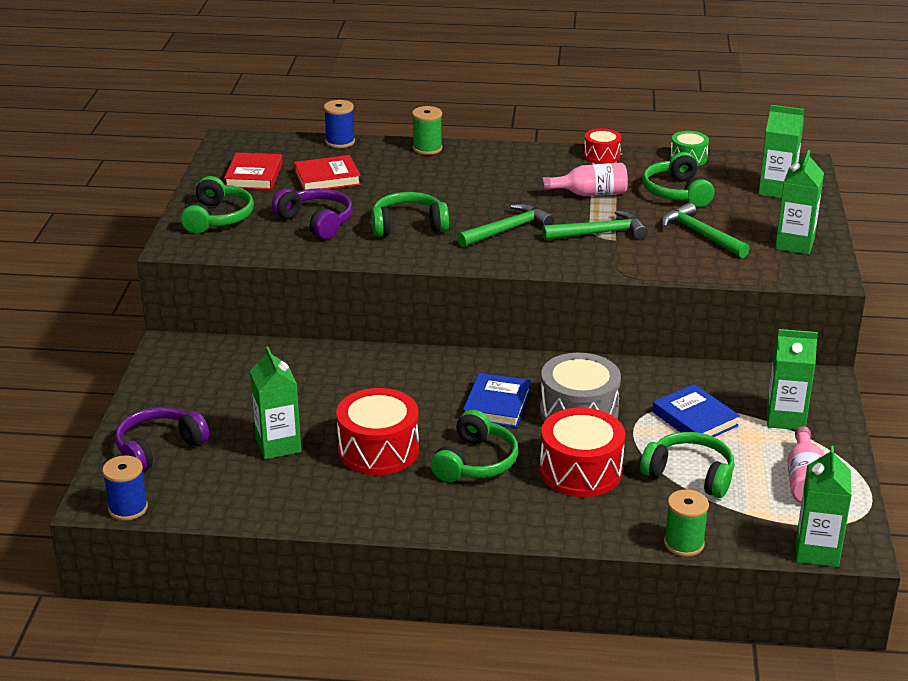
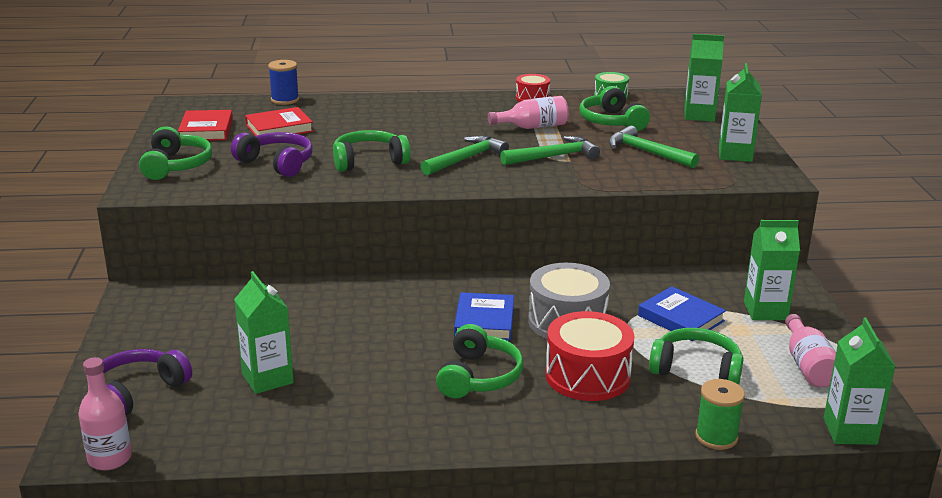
camera: 10 degrees left, 5 degrees down
blue spool [102,455,148,521] -> pink bottle [79,357,132,471]
red drum [336,388,419,475] -> none
green spool [412,106,442,155] -> none

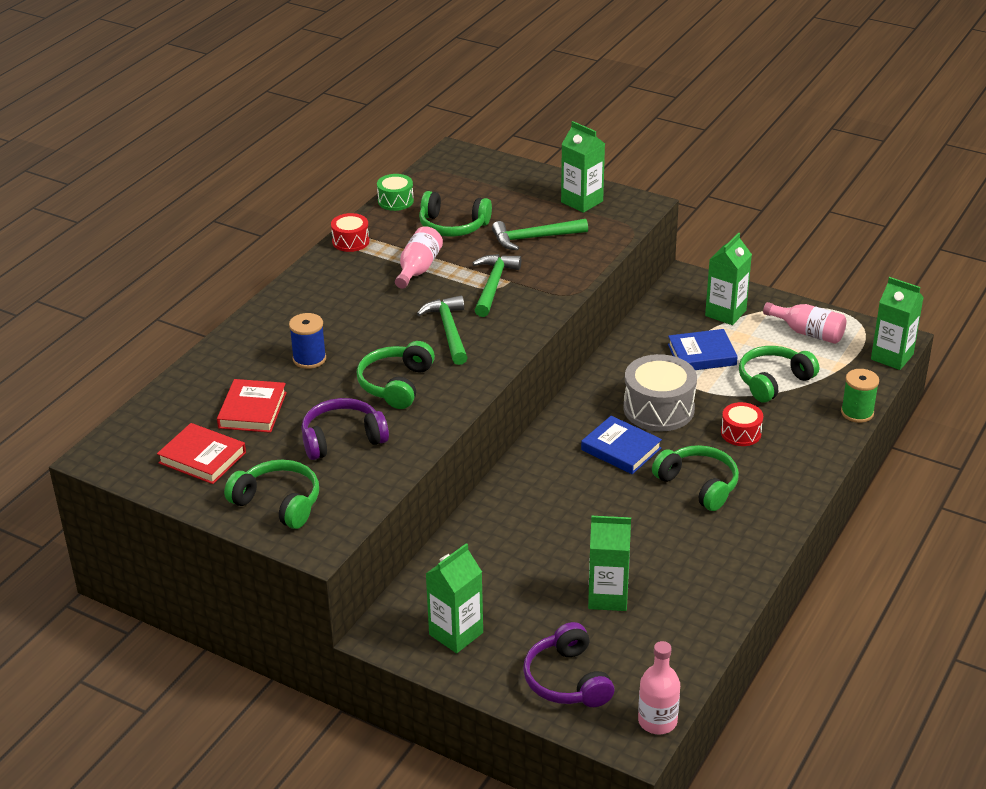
camera: 55 degrees left, 10 degrees up
blue spool [268,60,299,105] -> blue spool moved to [289,313,326,369]
red drum [545,311,634,401] -> red drum [721,402,763,446], size x0.56
green carton [684,34,724,122] -> green carton moved to [426,543,483,653]

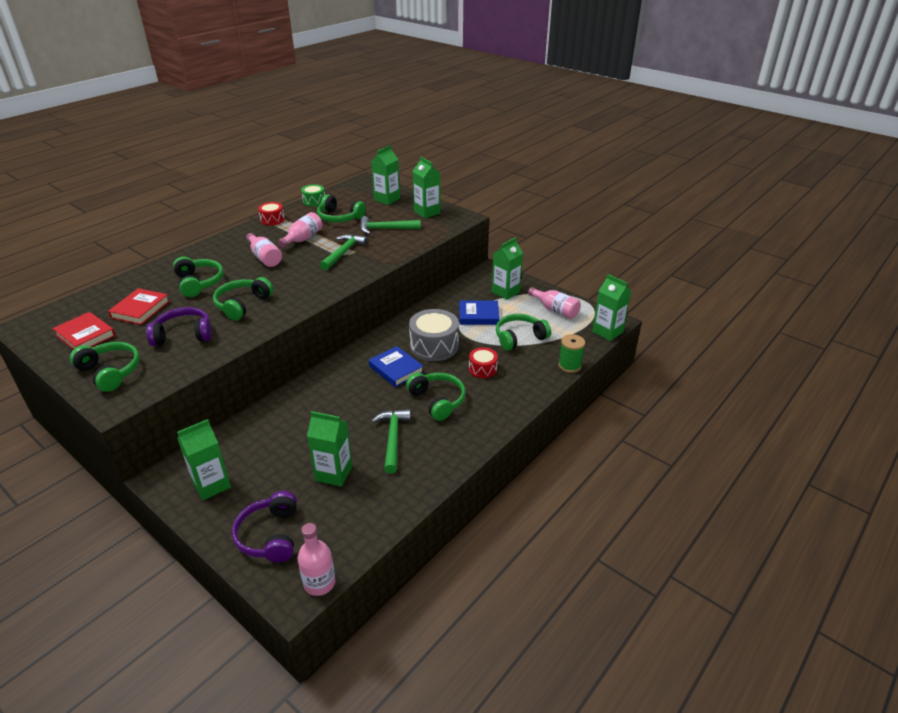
camera: 10 degrees right, 0 degrees up
blue spool [289,313,326,369] -> green headphones [173,257,224,297]
green hammer [417,295,468,365] -> green hammer moved to [372,409,411,474]
none -> pink bottle [246,233,282,267]
none -> green carton [371,145,400,205]

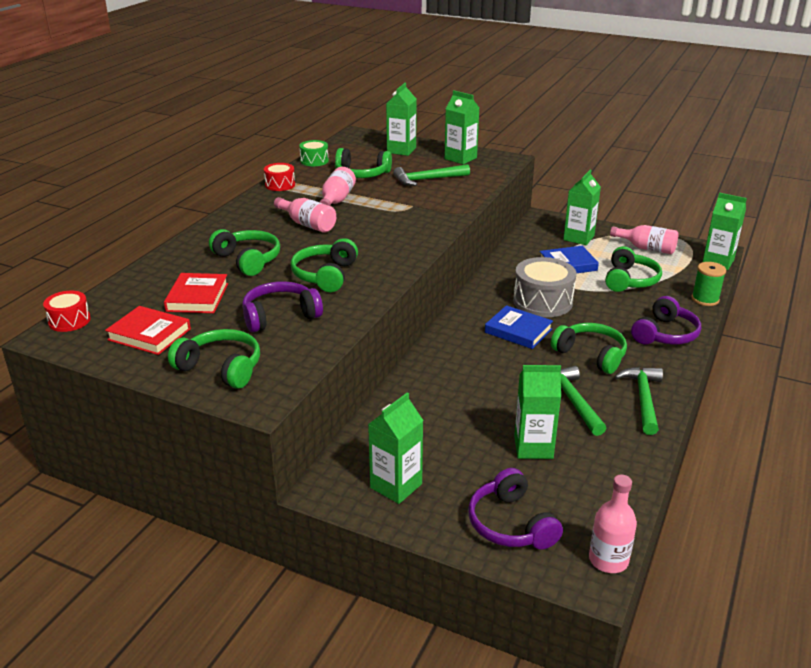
camera: 15 degrees left, 5 degrees down
green hammer [320,234,368,270] -> green hammer moved to [615,367,663,435]
red drum [469,347,498,378] -> red drum moved to [43,290,91,332]
green headphones [496,314,551,351] -> green headphones turned 150 degrees clockwise [605,246,662,292]
none -> purple headphones [631,296,701,344]

